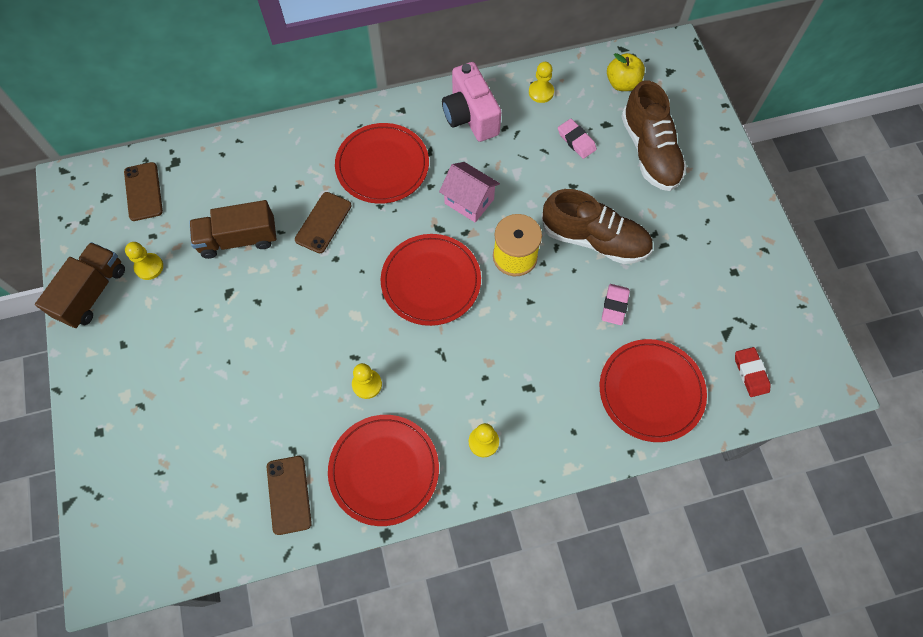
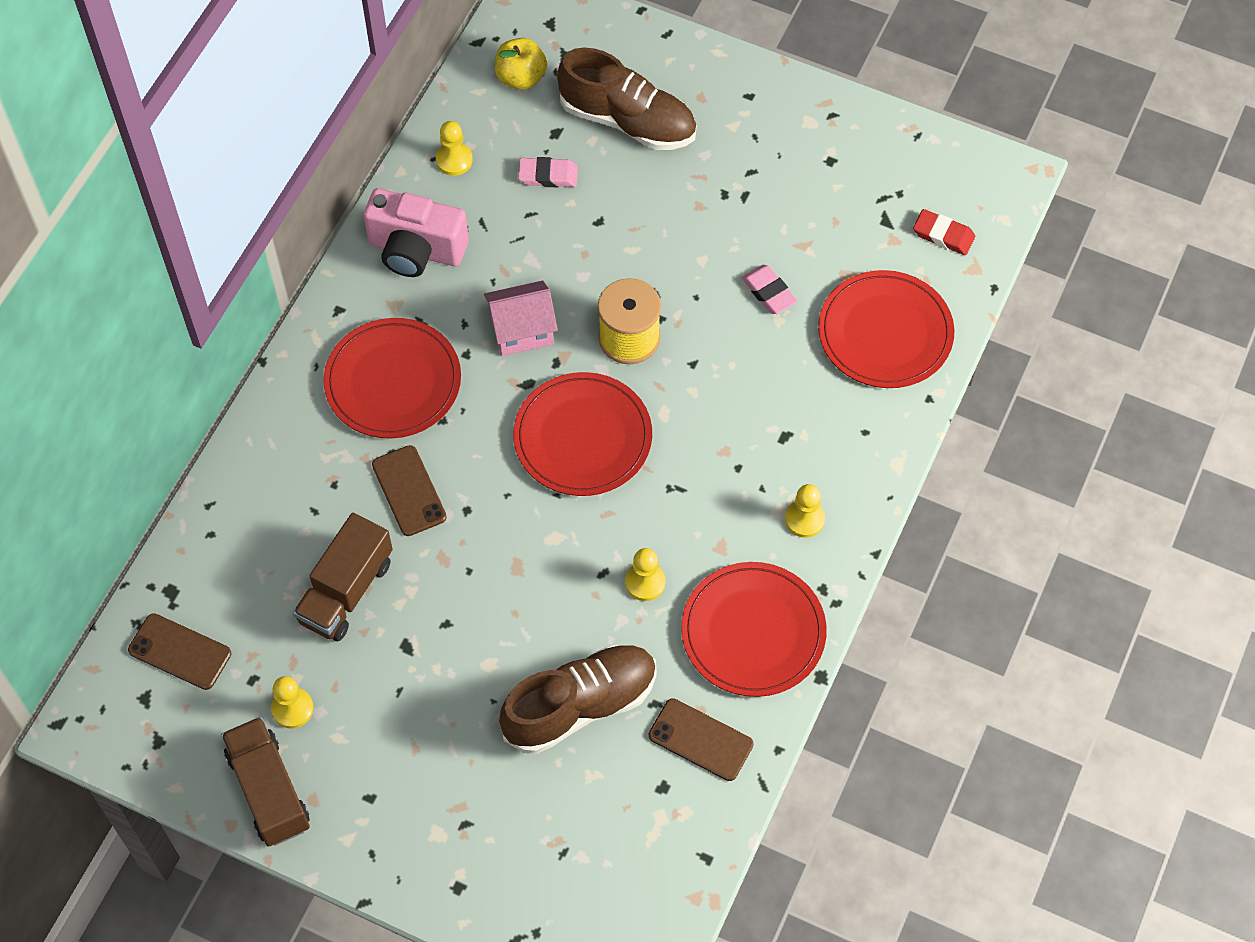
camera: 50 degrees left, 5 degrees down
brown shoe [541,189,653,264] -> brown shoe moved to [499,644,657,754]

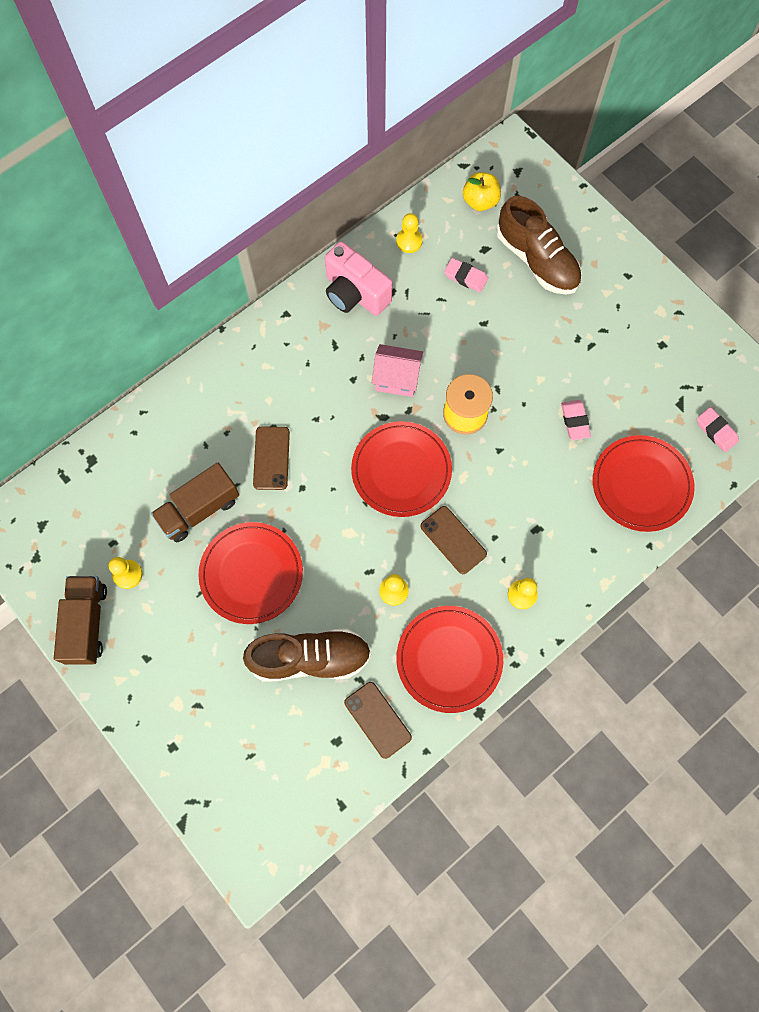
camera: 25 degrees right, 10 degrees up
brown phone [128,613,231,690] -> brown phone moved to [420,506,487,574]
red plate [323,318,461,439] -> red plate moved to [198,522,303,624]
red eraser [913,209,975,255] -> pink eraser [697,407,739,452]

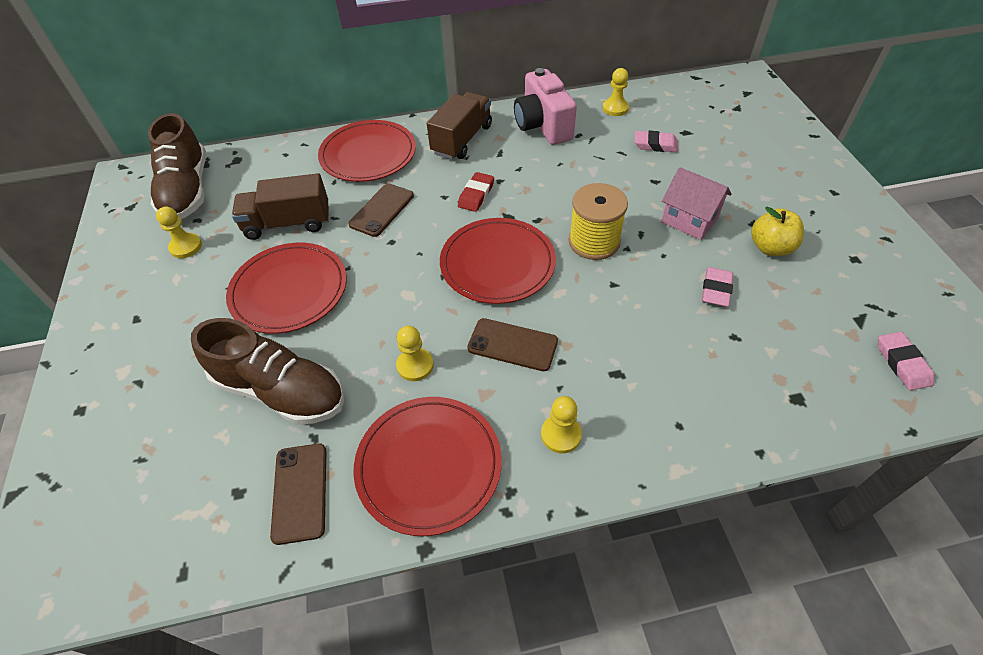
camera: 30 degrees right, 20 degrees down
brown truck [54,576,107,665] -> brown truck moved to [427,92,492,160]
pink house [372,344,423,397] -> pink house moved to [661,167,732,240]
brown phone [420,506,487,574] -> brown phone turned 60 degrees counterclockwise [467,318,558,371]
pink eraser [444,258,488,292] -> pink eraser turned 45 degrees counterclockwise [635,130,678,152]
yellow apple [463,172,501,211] -> yellow apple moved to [751,207,804,256]
brown shoe [496,196,582,295] -> brown shoe moved to [148,113,206,219]
red plate [593,435,695,532] -> red plate moved to [318,120,416,182]
none -> red eraser [458,172,494,212]

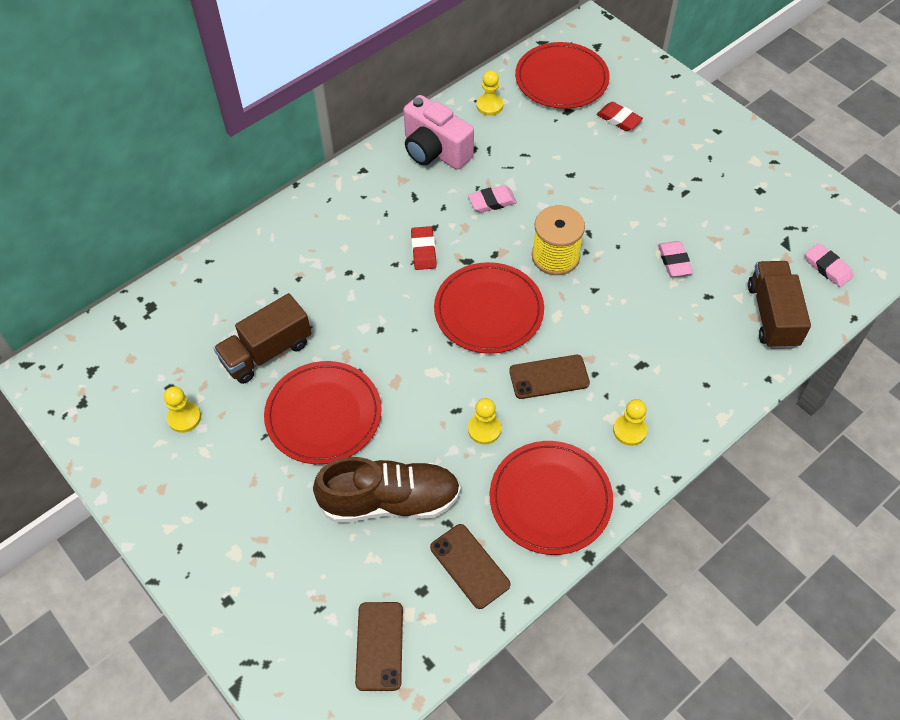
camera: 30 degrees left, 5 degrees up
brown shoe [148,113,206,219] -> none
red plate [318,120,416,182] -> red plate moved to [515,42,610,109]
brown phone [348,183,414,237] -> brown phone moved to [355,602,403,691]
brown truck [427,92,492,160] -> brown truck moved to [748,261,811,349]
pink eraser [635,130,678,152] -> pink eraser moved to [468,185,517,213]
pink house [661,167,732,240] -> none
yellow apple [751,207,804,256] -> none
none -> red eraser [596,102,643,131]

